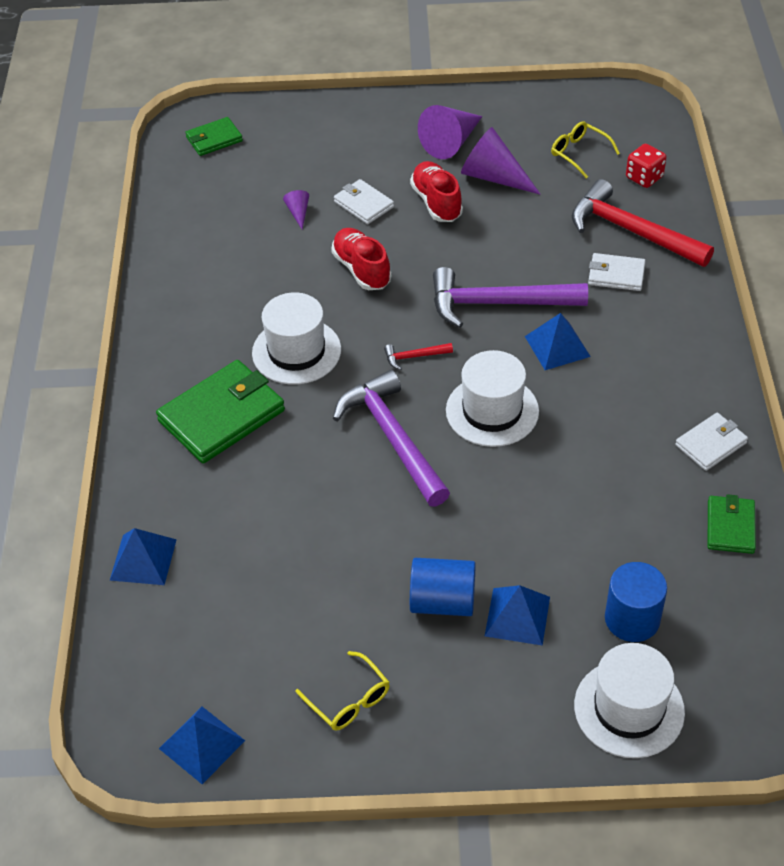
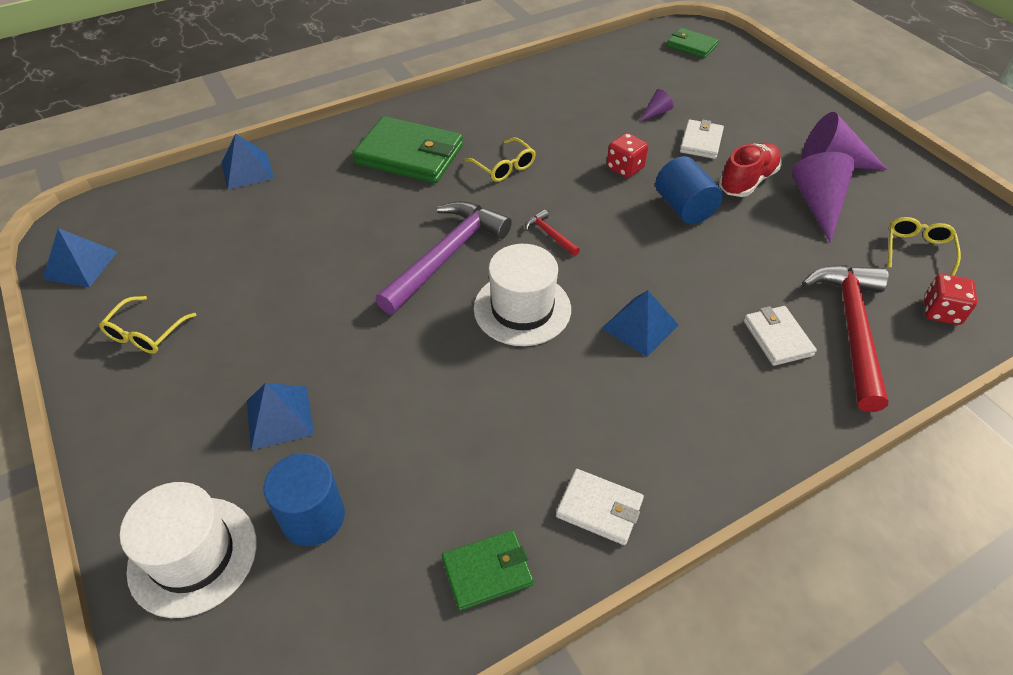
camera: 60 degrees right, 0 degrees up
white hat [252,292,341,385] -> yellow glasses [464,137,536,182]
red shoe [331,228,391,290] -> red dice [607,133,648,178]
blue cylinder [410,558,476,616] -> blue cylinder moved to [655,156,723,224]
purple hammer [433,267,588,328] -> none

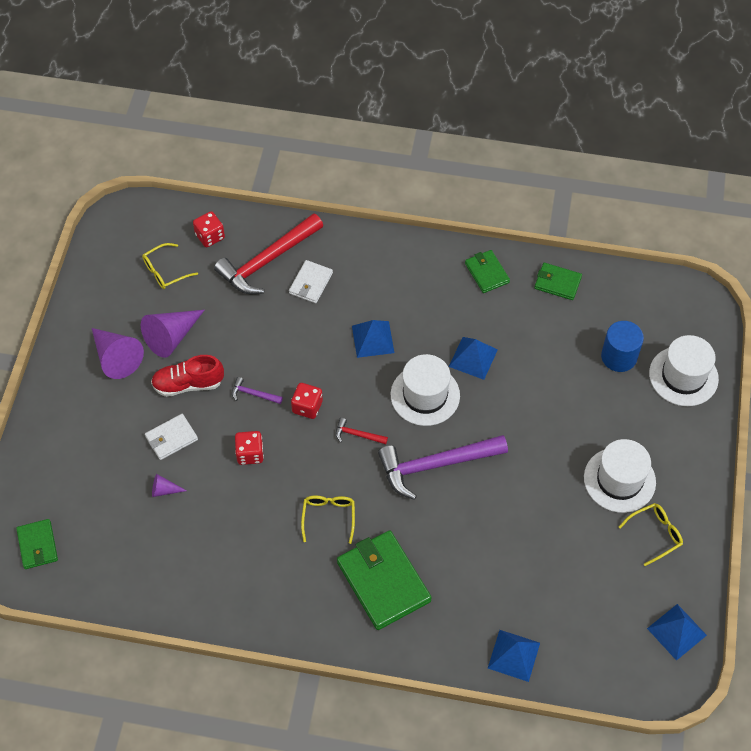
camera: 140 degrees left, 10 degrees up
blue pyramid [247,383,314,450] -> blue pyramid moved to [449,337,498,380]
red hammer [525,210,580,256] -> red hammer turned 105 degrees clockwise [336,418,388,444]
white wallet [556,469,644,545] -> green wallet [465,250,510,293]
blue cylinder [655,156,723,224] -> purple hammer [232,377,283,404]
none -> red dice [291,383,323,419]
none -> white hat [584,439,656,513]

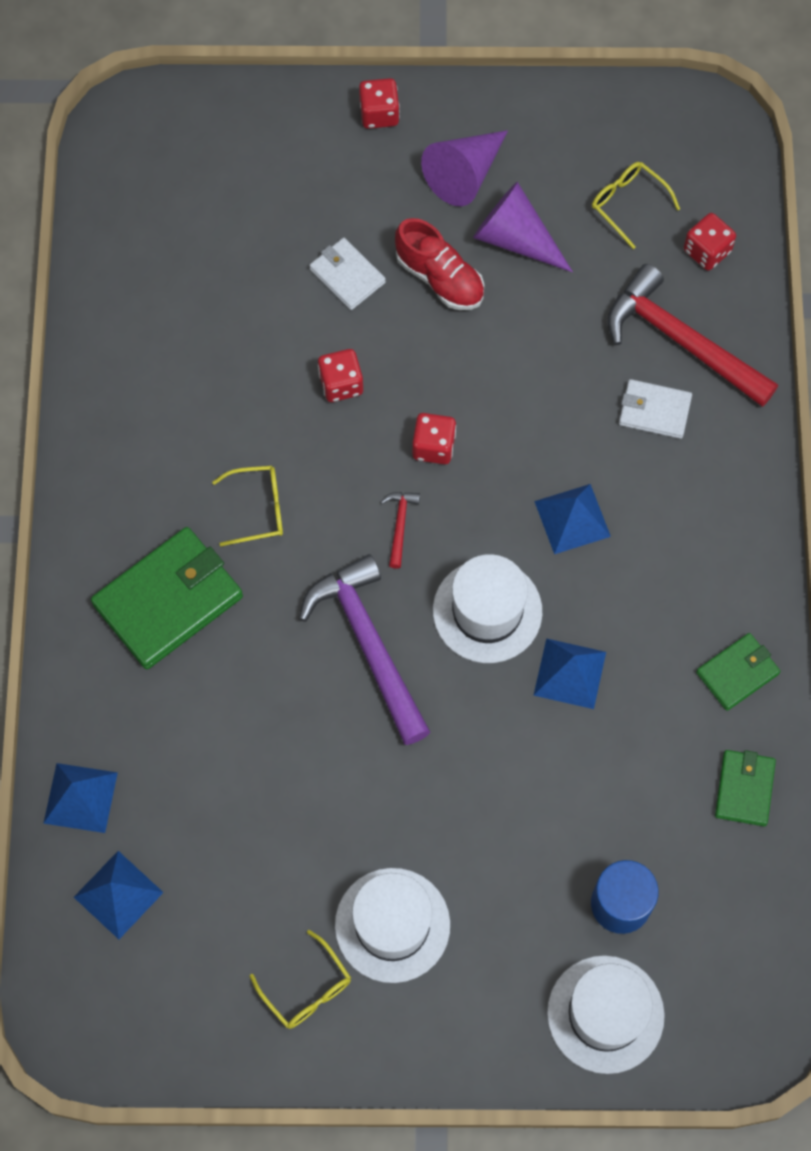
camera: 80 degrees right, 10 degrees up
green wallet [16,519,58,569] -> none
red shoe [151,355,224,397] -> red shoe turned 150 degrees clockwise [395,218,484,310]
purple cone [152,474,187,497] -> none
purple hammer [232,377,283,404] -> none
blue pyramid [647,604,707,661] -> blue pyramid moved to [74,851,164,939]
none -> red dice [359,78,400,129]

